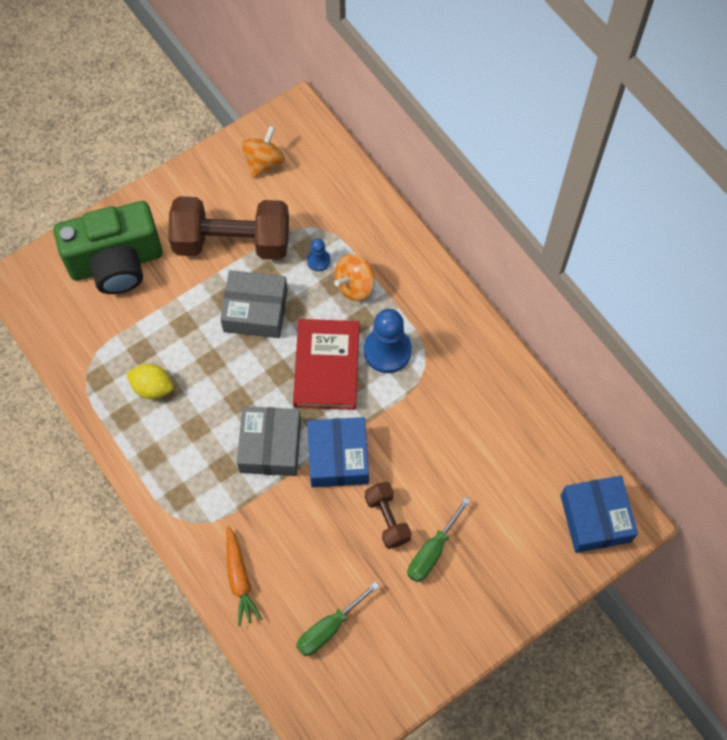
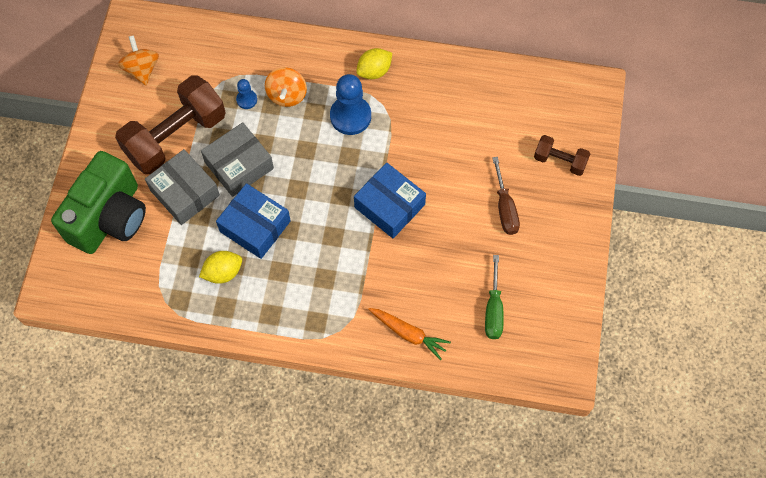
camera: 45 degrees left, 0 degrees up
grey box [237,406,301,476] -> grey box moved to [145,149,220,225]
red book [293,319,360,410] -> none
brown dumbbell [365,482,412,549] -> brown dumbbell moved to [534,135,590,176]
green screwdriver [408,497,471,582] -> brown screwdriver [492,157,520,235]
blue box [560,476,638,553] -> blue box moved to [216,183,291,259]
none -> yellow lemon [356,48,392,79]

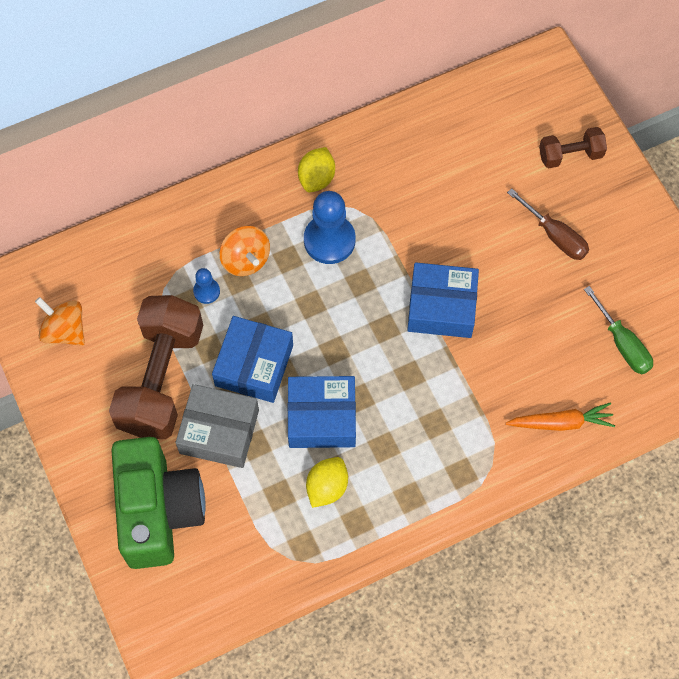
camera: 35 degrees left, 0 degrees up
grey box [201,122,274,197] -> blue box [212,316,293,403]

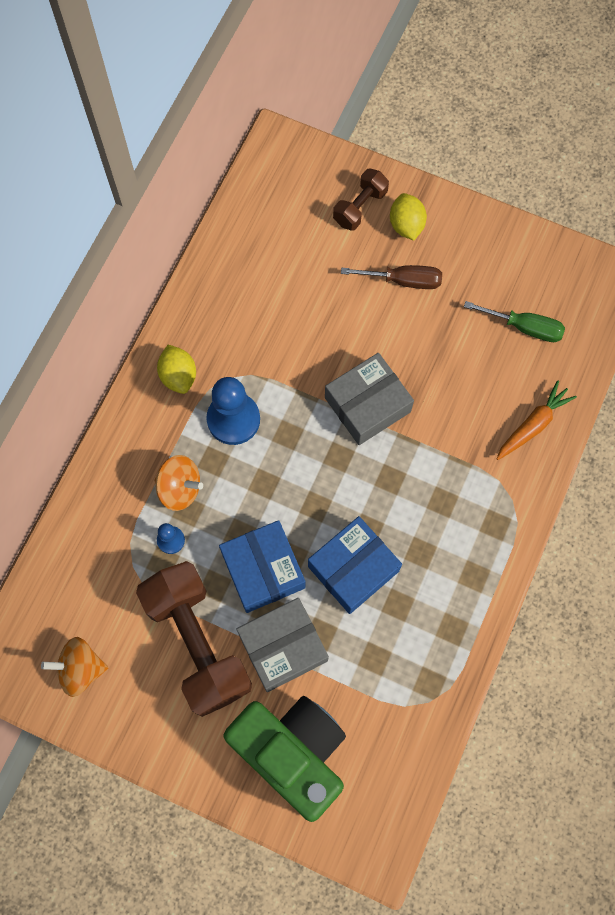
camera: 40 degrees left, 5 degrees up
yellow lemon [306,457,348,508] -> yellow lemon moved to [390,193,427,240]
blue box [407,262,479,338] -> grey box [325,353,414,445]

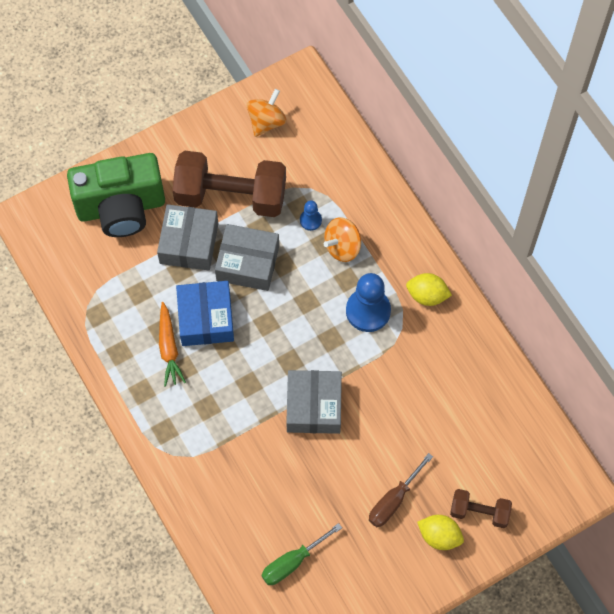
camera: 125 degrees right, 5 degrees down
blue box [219,520,306,613] -> grey box [215,224,279,291]
brown dumbbell [333,168,389,231] -> brown dumbbell turned 60 degrees counterclockwise [450,489,512,528]
orange carrot [496,381,577,460] -> orange carrot moved to [159,302,186,387]

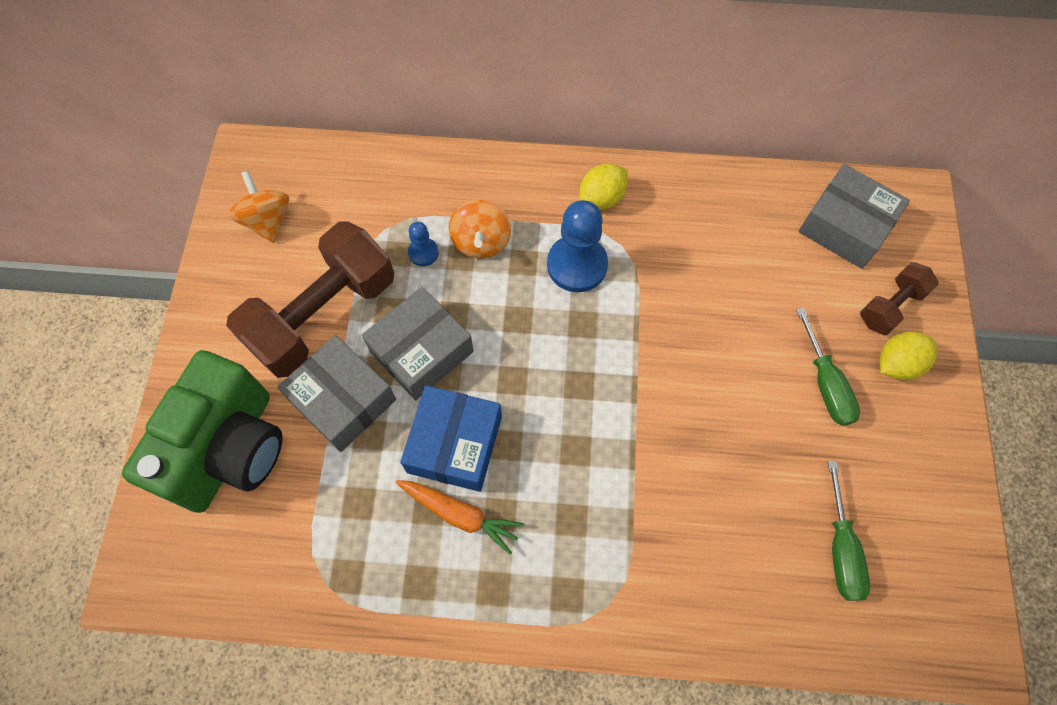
camera: 55 degrees left, 0 degrees up
blue box [176,281,234,346] -> blue box turned 75 degrees clockwise [400,385,502,492]
grey box [286,370,342,434] -> grey box moved to [799,164,910,269]
brown screwdriver [369,453,433,527] -> green screwdriver [796,308,860,426]

